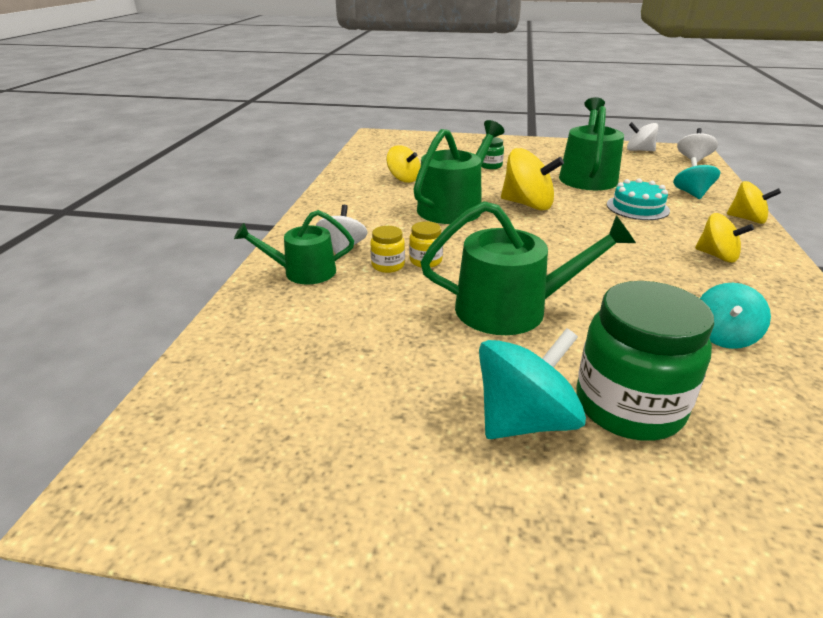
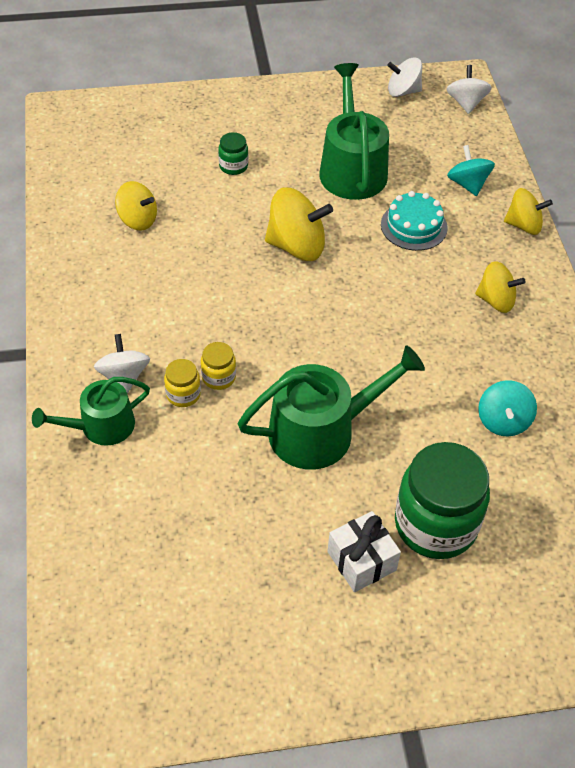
camera: 20 degrees left, 20 degrees up
green watering can [413,120,504,224] -> none
turquoise spinning top [479,328,586,439] -> white gift [327,511,401,592]

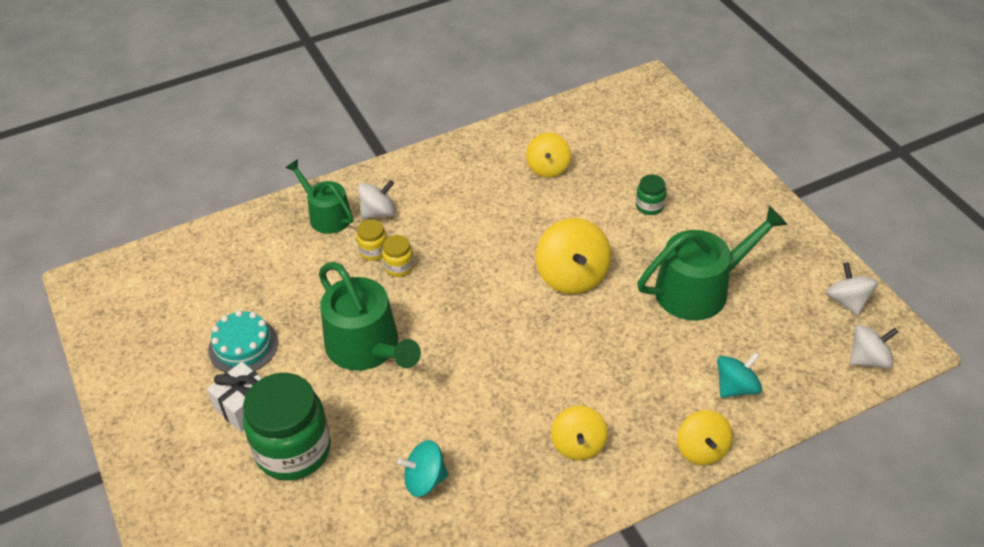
camera: 75 degrees right, 5 degrees down
turquoise cake [381,191,448,251] -> turquoise cake moved to [208,310,278,372]

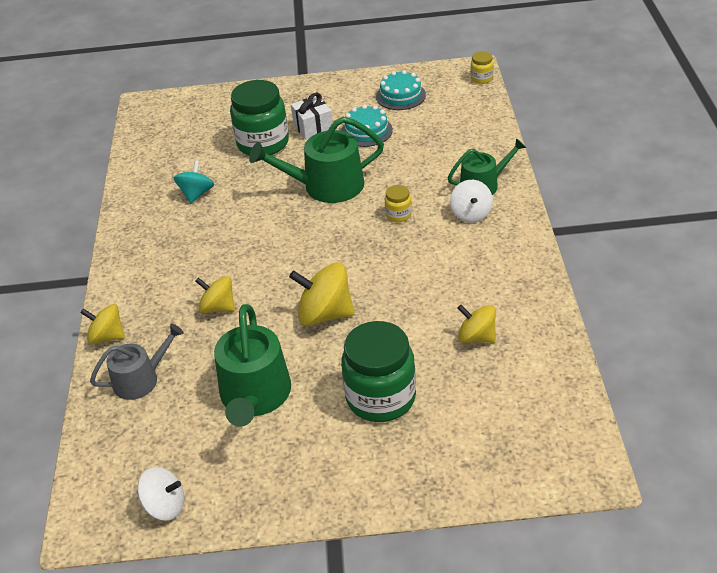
camera: 115 degrees right, 5 degrees down
yellow jar [356,219,387,261] -> yellow jar moved to [470,51,494,84]
yellow spinning top [551,406,608,460] -> yellow spinning top moved to [195,276,235,313]
green jar [636,175,666,215] -> green jar [341,321,416,422], size x2.24
turquoise spinning top [717,352,762,398] -> grey watering can [90,324,184,400]
white spinning top [850,325,898,369] -> none
none -> turquoise cake [376,70,426,110]

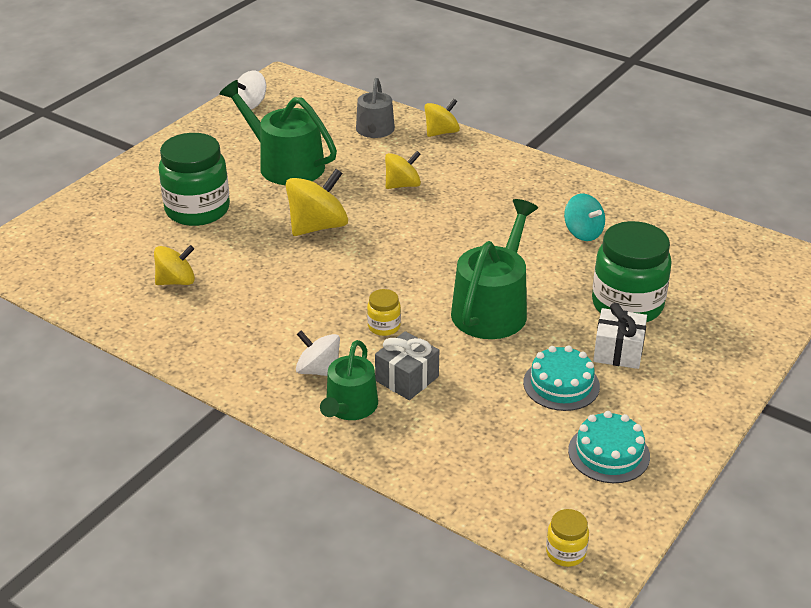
camera: 125 degrees right, 5 degrees down
none -> grey gift [375,331,439,400]

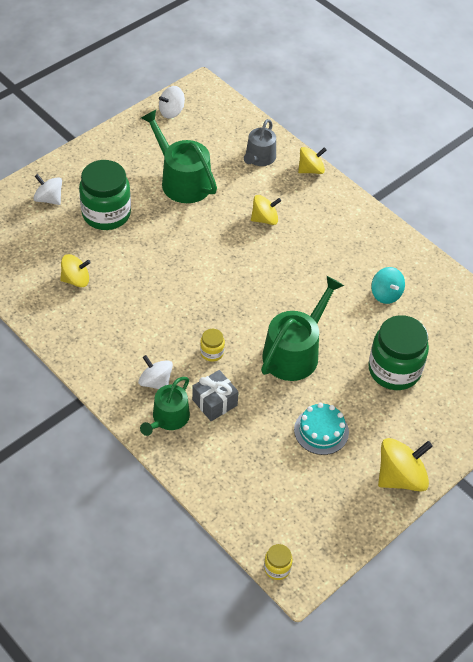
camera: 10 degrees right, 15 degrees up
yellow spinning top [286,169,348,236] -> yellow spinning top moved to [378,438,433,492]
turquoise cake [568,411,650,483] -> none
white gift [593,303,647,369] -> none
none -> white spinning top [33,174,62,205]

